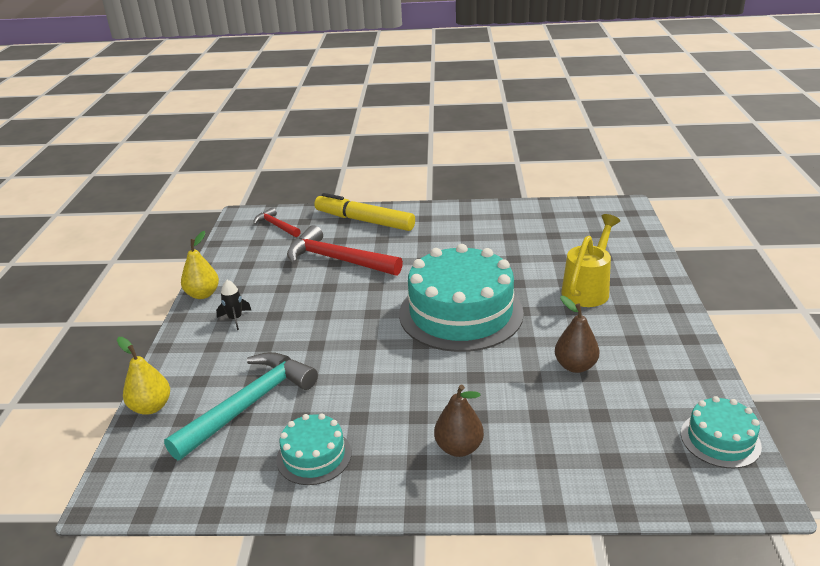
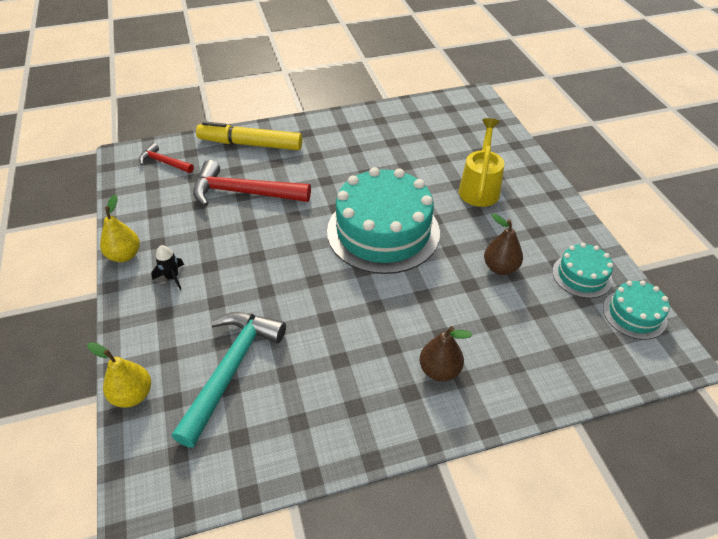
camera: 20 degrees left, 15 degrees up
turquoise cake [276,413,351,485] -> turquoise cake moved to [553,243,613,298]

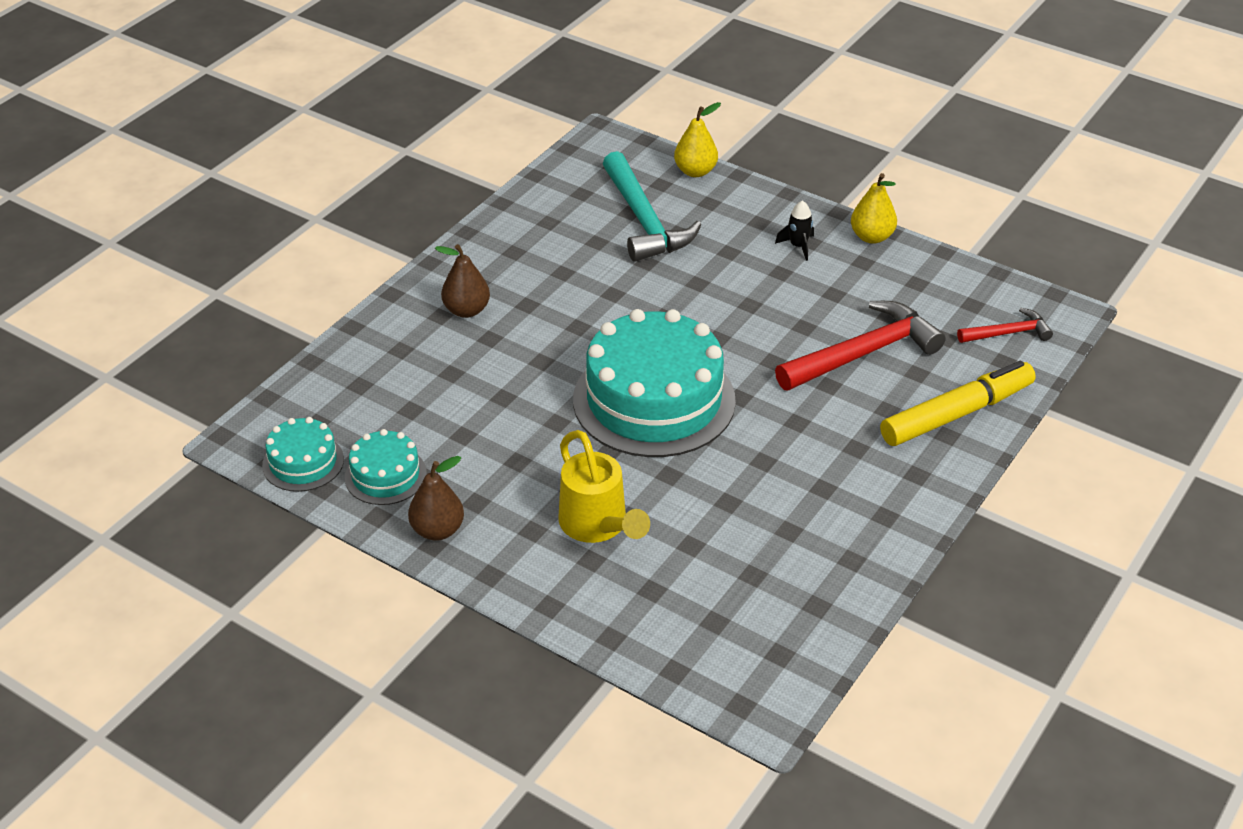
camera: 140 degrees right, 5 degrees down
brown pear [484,214,523,275] -> brown pear moved to [408,456,464,541]

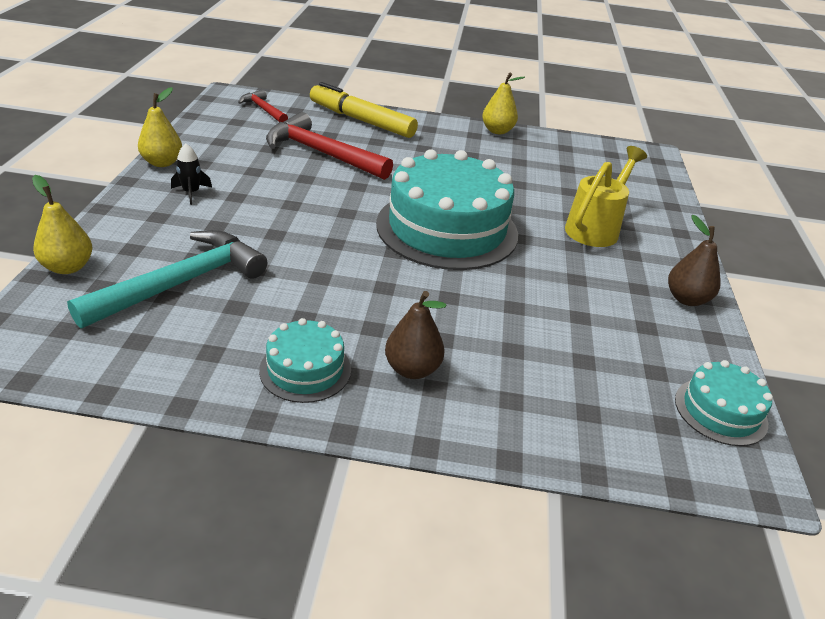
camera: 120 degrees left, 5 degrees down
turquoise cake [345,429,427,505] -> turquoise cake moved to [259,318,351,403]
none -> yellow pear [482,72,525,134]

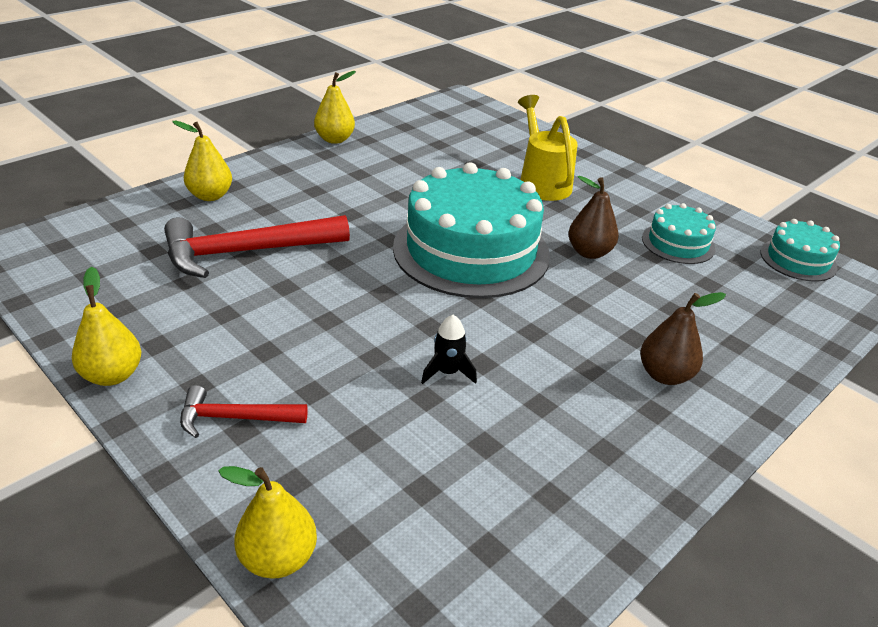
camera: 50 degrees left, 0 degrees up
turquoise hammer [67,230,267,328] -> none
black rocket [171,143,212,205] -> black rocket moved to [421,315,477,384]
red hammer [238,90,288,123] -> red hammer moved to [180,385,308,438]
turquoise cake [259,318,351,403] -> turquoise cake moved to [642,203,716,264]
yellow marker [310,82,418,138] -> yellow pear [172,120,232,201]
brown pear [668,215,721,306] -> brown pear moved to [568,176,619,259]

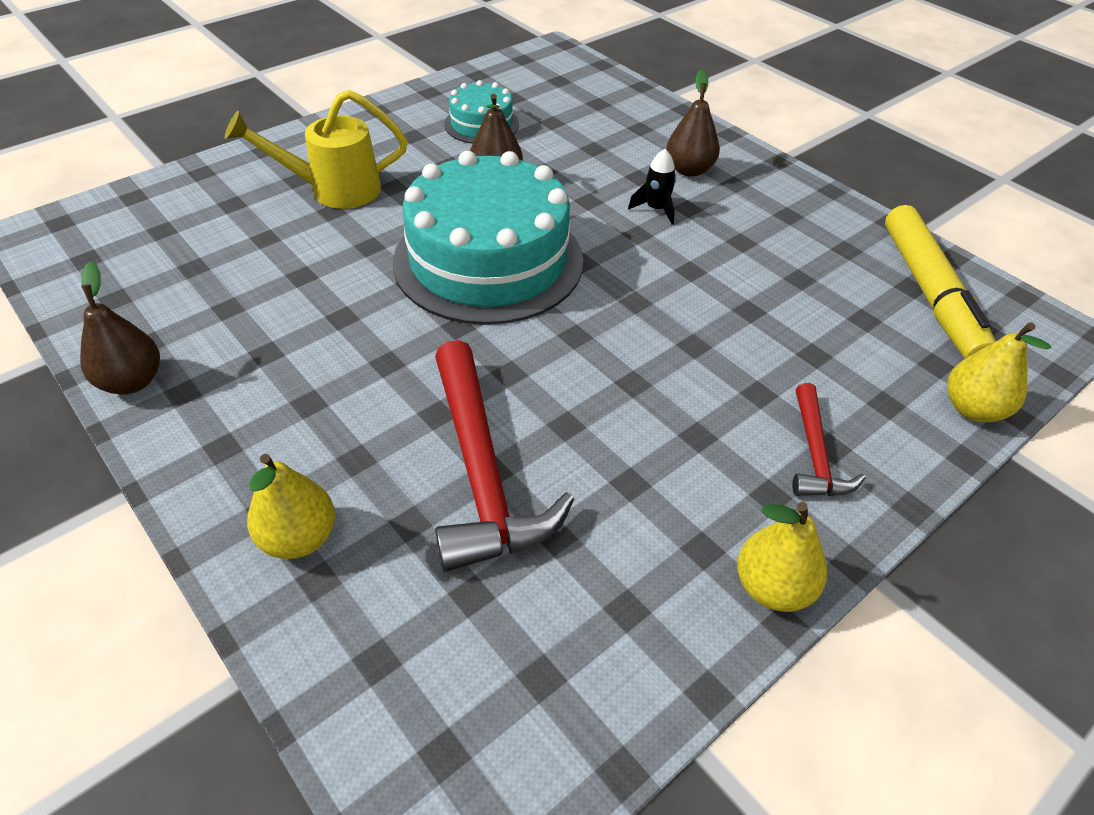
camera: 85 degrees left, 10 degrees up
yellow pear [314,71,356,144] -> brown pear [80,261,160,395]
black rocket [421,315,477,384] -> black rocket moved to [628,149,676,224]
turquoise cake [760,219,840,281] -> none
none -> yellow marker [885,205,996,359]

